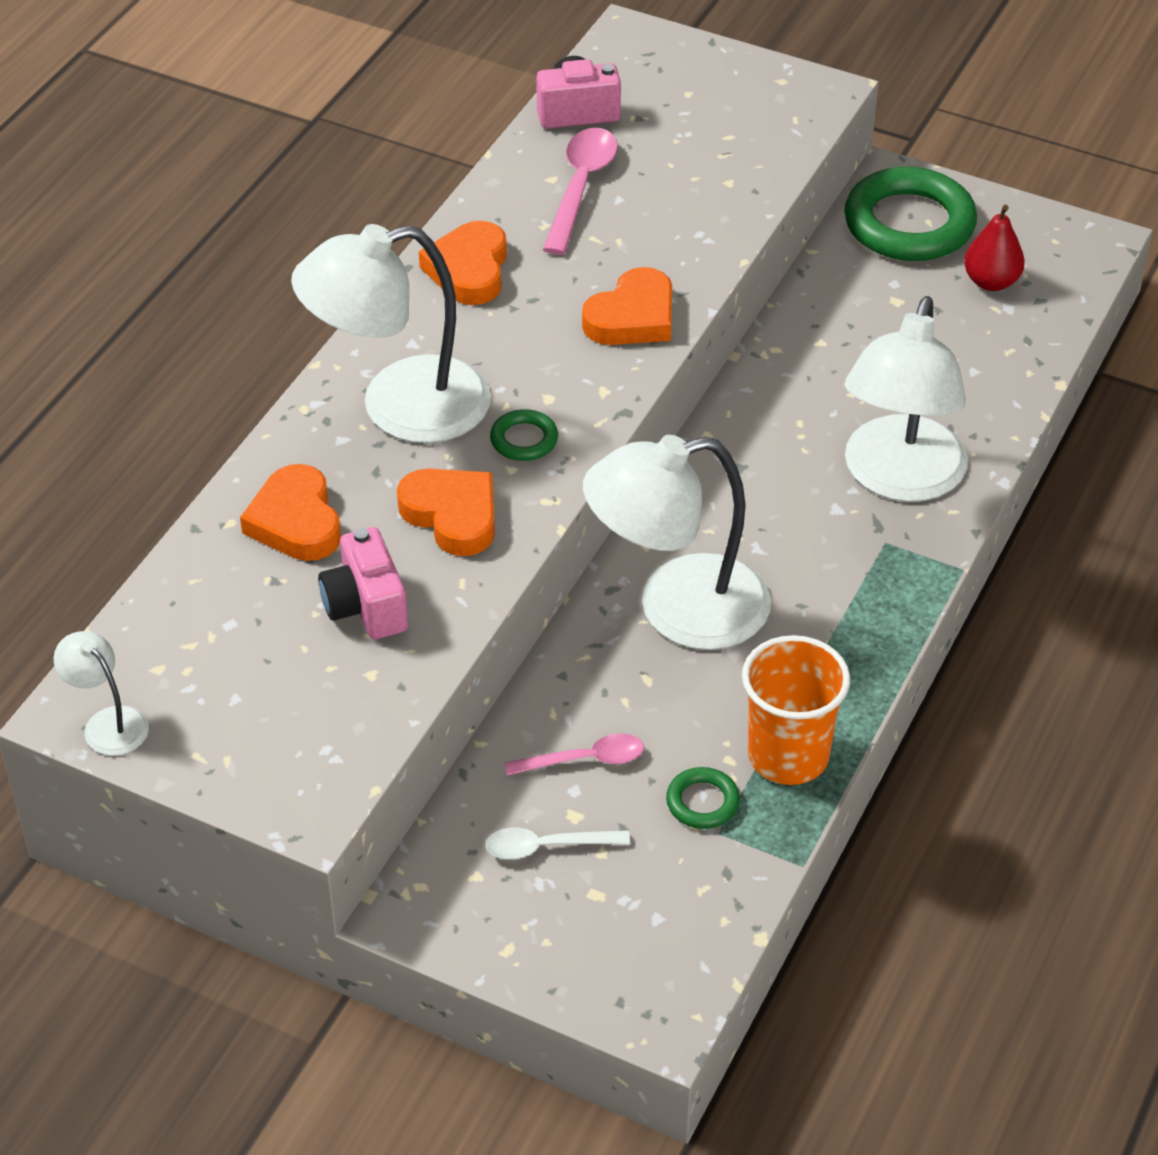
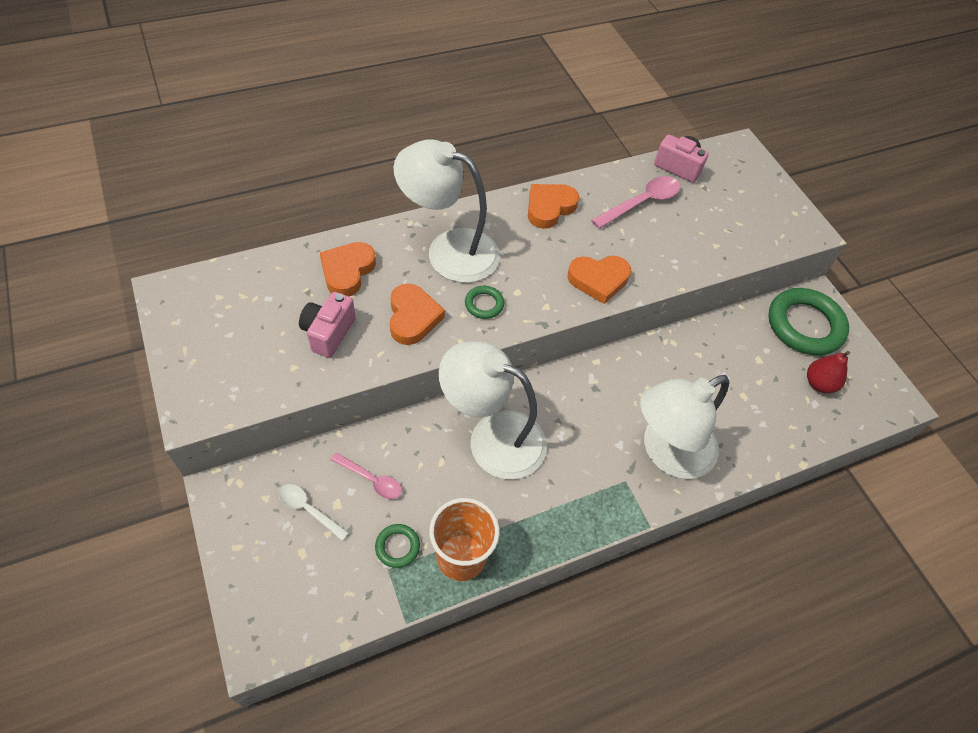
camera: 35 degrees right, 10 degrees up
white lamp [54,631,149,756] -> none

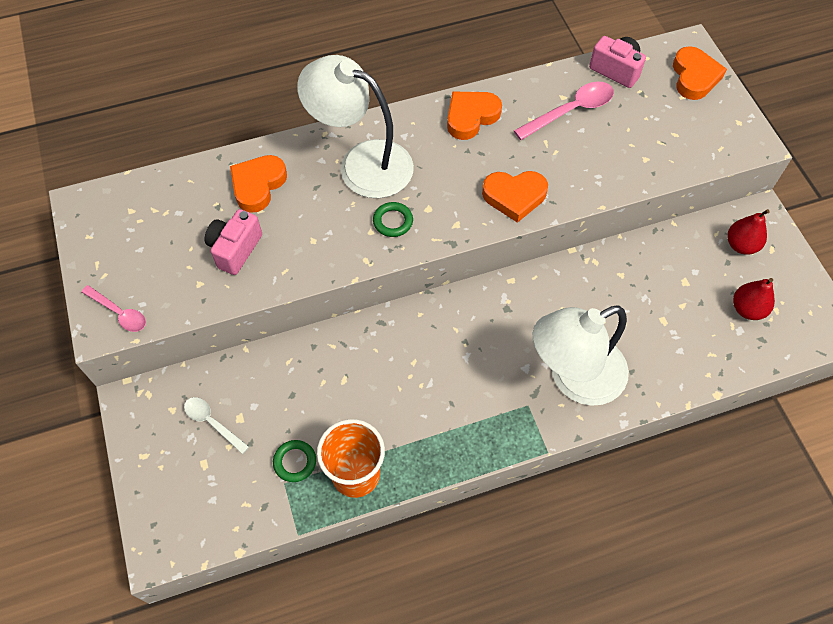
camera: 10 degrees right, 5 degrees up
pink spoon [330,452,402,499] -> pink spoon moved to [81,285,146,332]
orange heart [390,284,445,345] -> orange heart moved to [673,46,727,100]
white lamp [439,341,547,479] -> none
green ring [768,288,849,355] -> red pear [727,209,770,254]

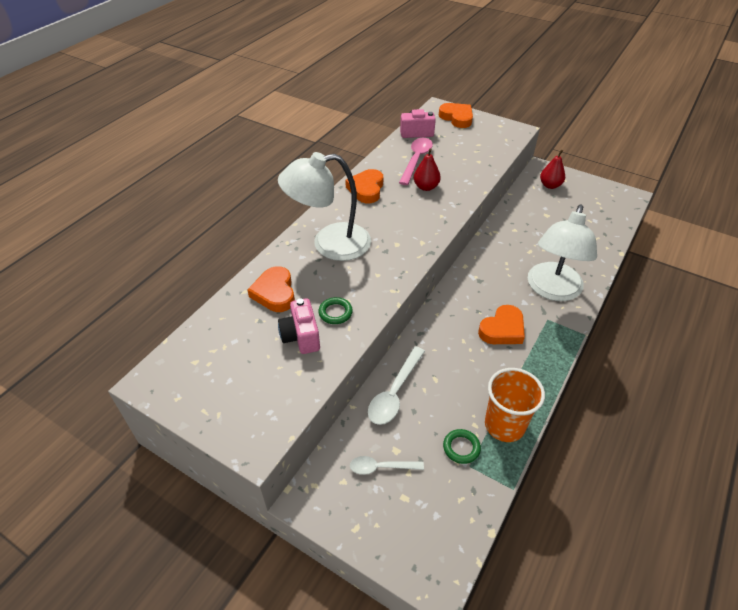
camera: 40 degrees left, 15 degrees down
pink spoon [81,285,146,332] -> none
green ring [373,202,413,237] -> green ring moved to [318,297,353,324]
orange heart [482,171,548,223] -> orange heart moved to [478,305,525,344]
red pear [733,278,775,320] -> red pear moved to [414,148,441,191]
none -> white spoon [368,346,425,425]

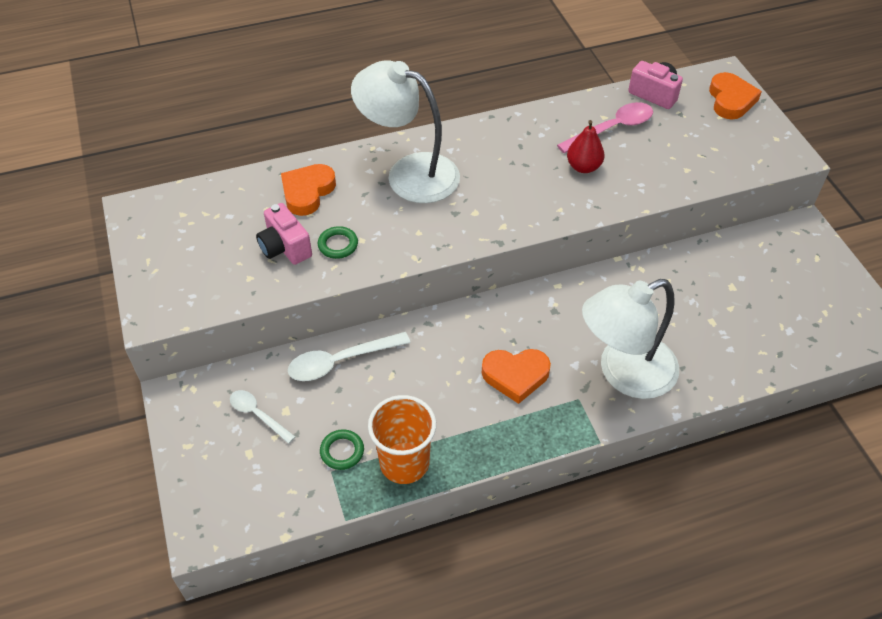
camera: 40 degrees right, 5 degrees up
pink camera [278,298,320,354] -> pink camera turned 60 degrees counterclockwise [256,203,312,265]
orange heart [345,169,383,203] -> none
red pear [540,150,565,189] -> none

